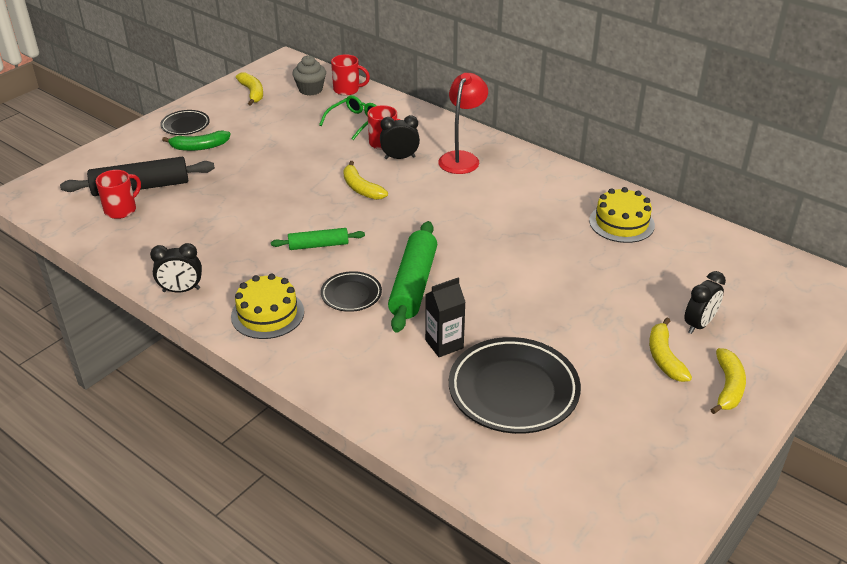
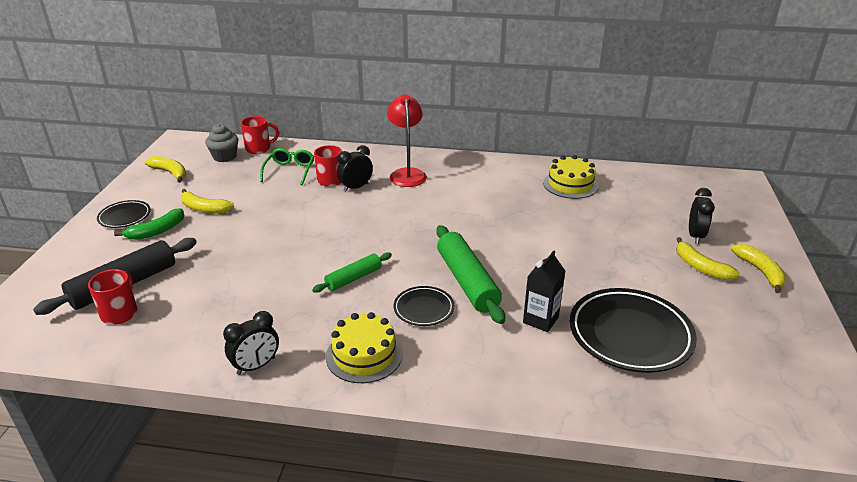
camera: 30 degrees left, 5 degrees down
yellow banana [343,161,388,200] -> yellow banana moved to [181,189,234,214]

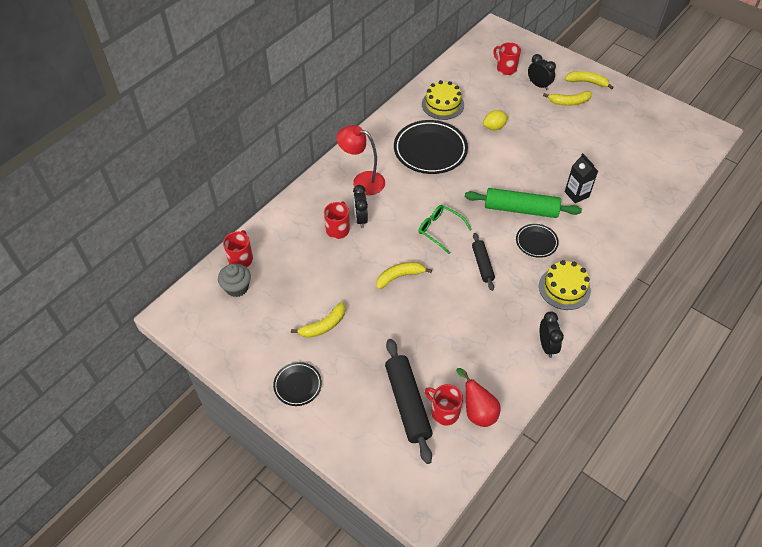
camera: 60 degrees left, 20 degrees up
green banana [114,208,185,240] -> none
yellow banana [145,156,186,183] -> yellow banana moved to [376,262,432,289]
green glasses [260,148,314,185] -> green glasses moved to [419,205,472,254]
green rolling pin [312,252,392,293] -> black rolling pin [472,233,495,291]
black plate [570,288,697,373] -> black plate moved to [394,120,468,174]
none -> red pear [456,368,501,427]
none -> yellow lemon [483,110,508,130]
none -> red mug [493,42,521,75]

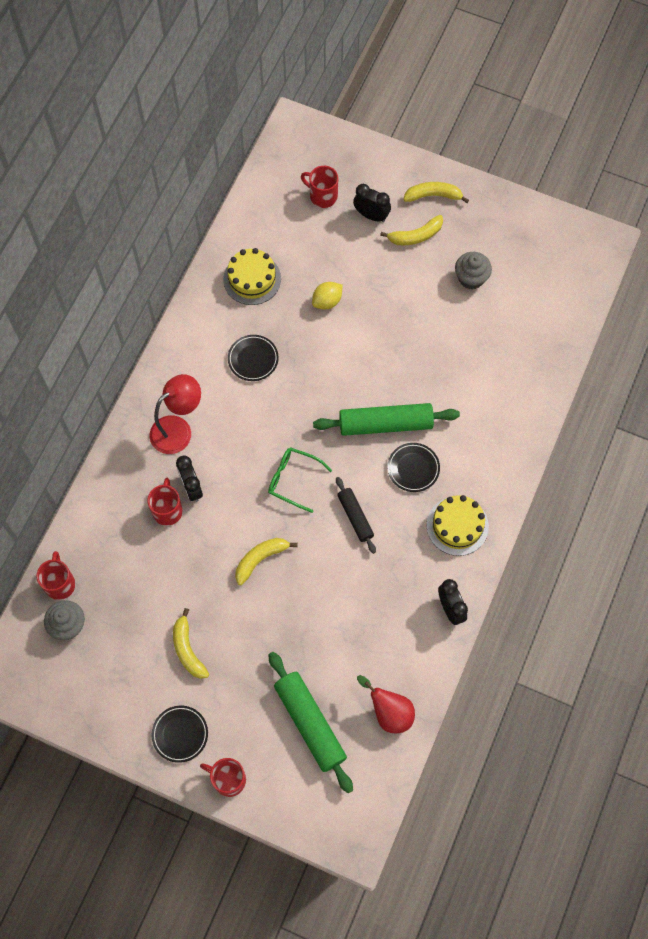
camera: 15 degrees left, 15 degrees up
yellow banana [291,302,345,338] -> yellow banana turned 120 degrees clockwise [173,608,209,679]
red lamp [336,125,385,195] -> red lamp turned 135 degrees clockwise [149,374,201,454]
black rolling pin [385,339,433,464] -> green rolling pin [268,652,353,793]
black plate [394,120,468,174] -> black plate [228,335,279,381], size x0.52
red mug [425,384,463,426] -> red mug moved to [200,758,246,797]
black carton [565,153,598,203] -> none
none -> grey cupcake [455,252,492,289]

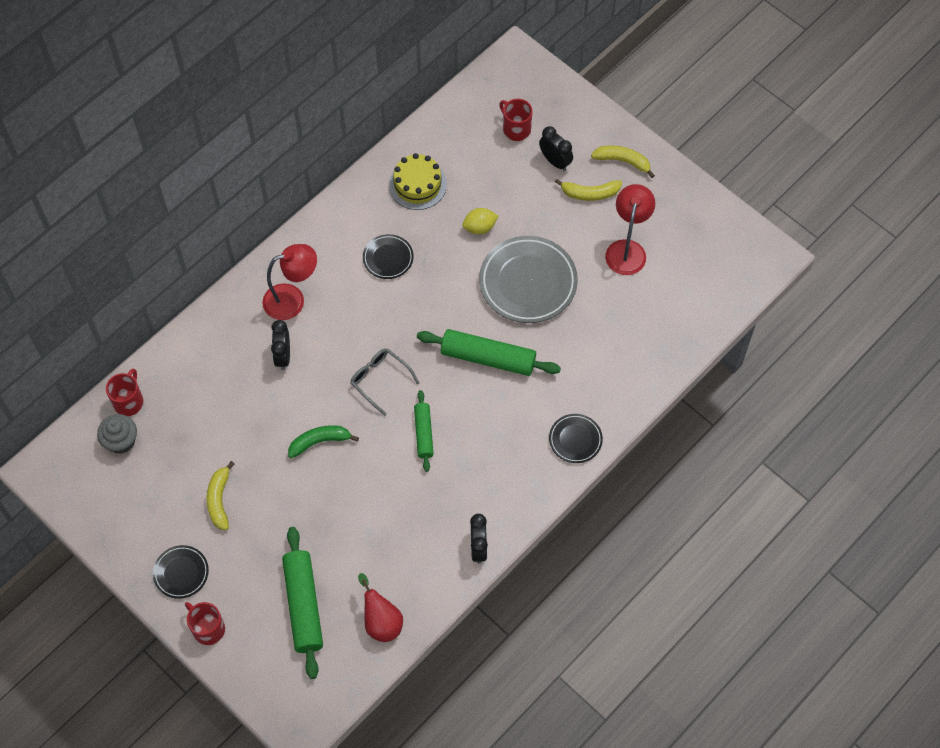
camera: 20 degrees right, 5 degrees down
red mug [147,478,183,526] -> none
yellow banana [235,538,298,585] -> green banana [288,425,359,458]
green glasses [268,447,332,513] -> grey glasses [350,348,420,416]
black rolling pin [336,477,376,554] -> green rolling pin [414,390,434,472]
black plate [388,443,440,492] -> black plate moved to [549,414,603,463]
yellow cake [427,495,489,556] -> none
grey cupcake [455,252,492,289] -> red lamp [605,184,655,275]
none -> grey plate [479,236,578,323]

